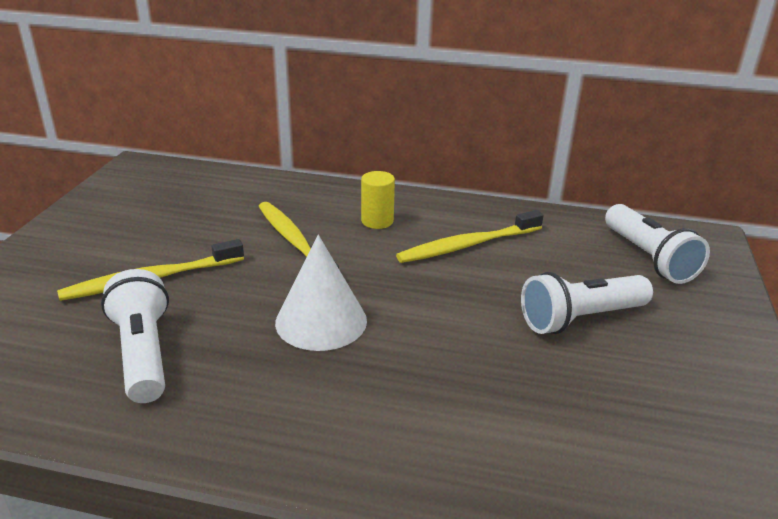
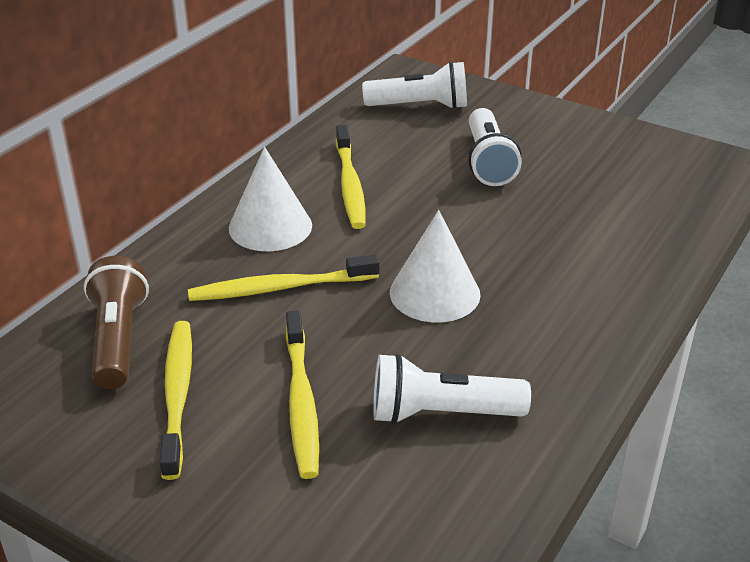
camera: 70 degrees left, 5 degrees up
yellow cylinder [361,171,395,229] -> white cone [229,147,312,251]
none -> brown flashlight [84,256,149,389]
none -> yellow toothbrush [160,321,192,480]

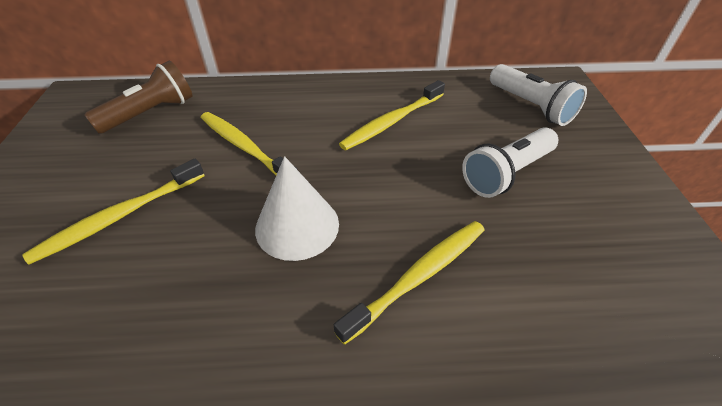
camera: 55 degrees right, 10 degrees up
yellow toothbrush [160,321,192,480] -> yellow toothbrush moved to [334,221,485,345]
white cone [229,147,312,251] -> none
white flashlight [373,353,531,425] -> none

